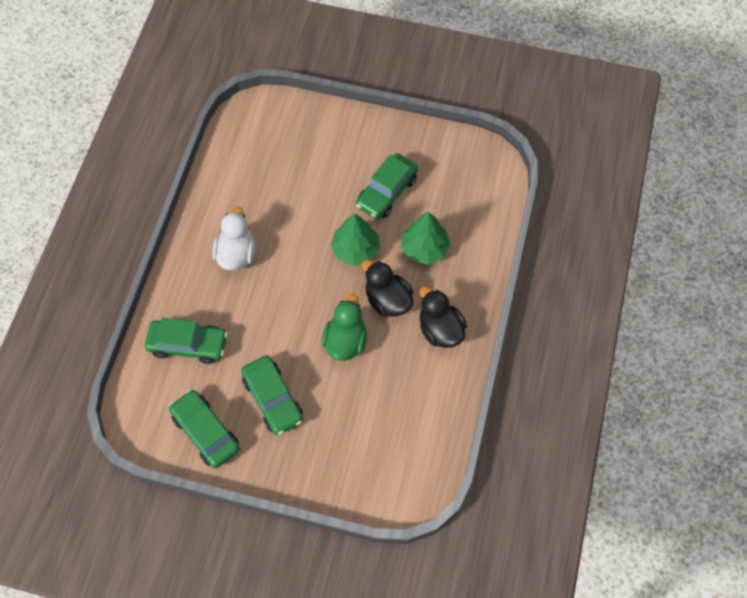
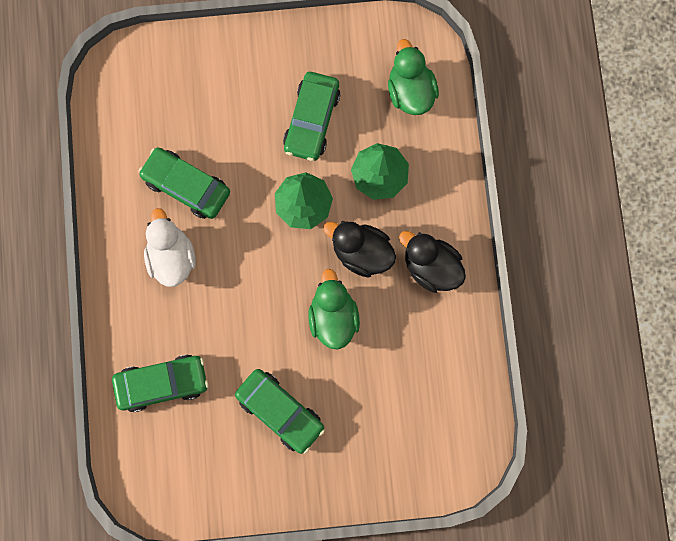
camera: 20 degrees left, 15 degrees up
green car [169,389,240,468] -> green car moved to [138,147,230,219]
none -> green duck [388,39,439,115]

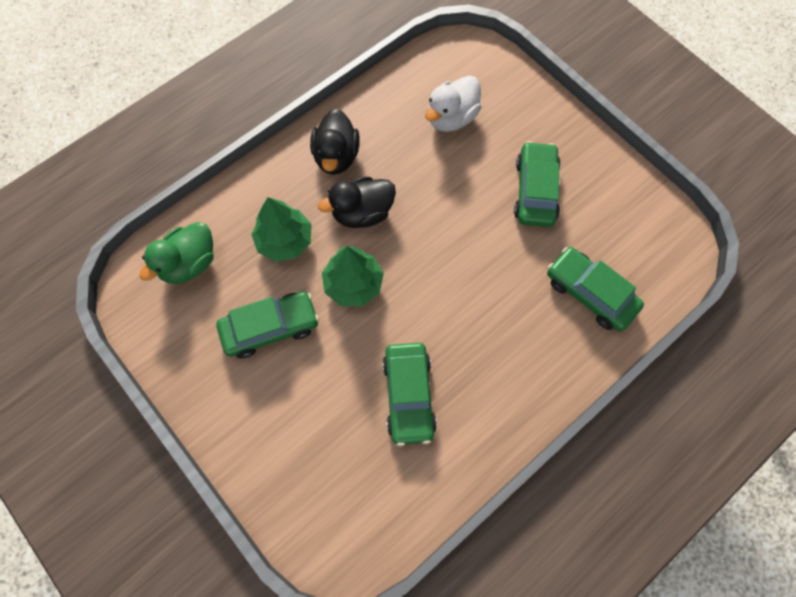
camera: 125 degrees left, 10 degrees down
white duck [144,208,196,287] -> white duck moved to [425,75,481,132]
green duck [308,269,360,350] -> none
black duck [323,221,396,278] -> black duck turned 75 degrees clockwise [318,177,396,228]

